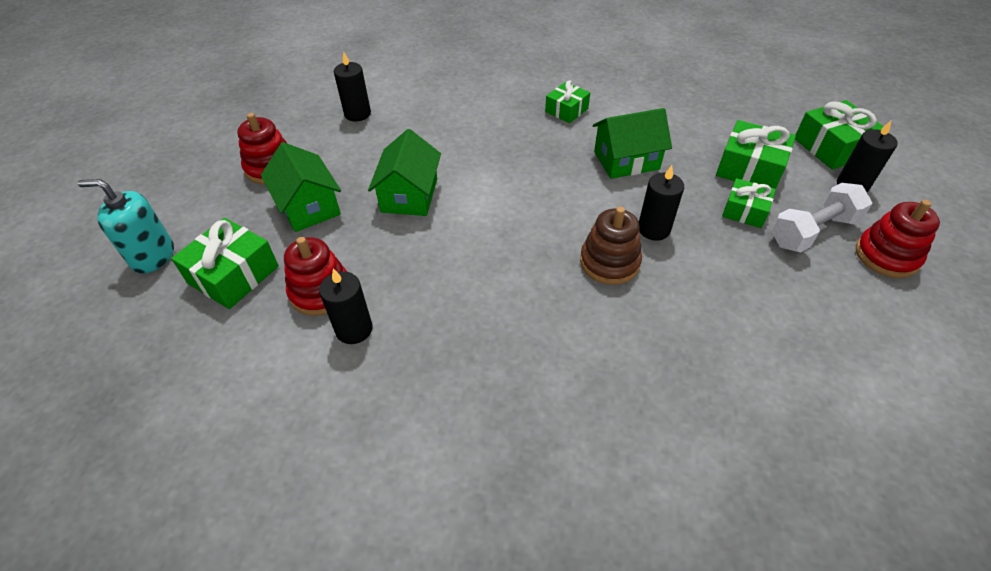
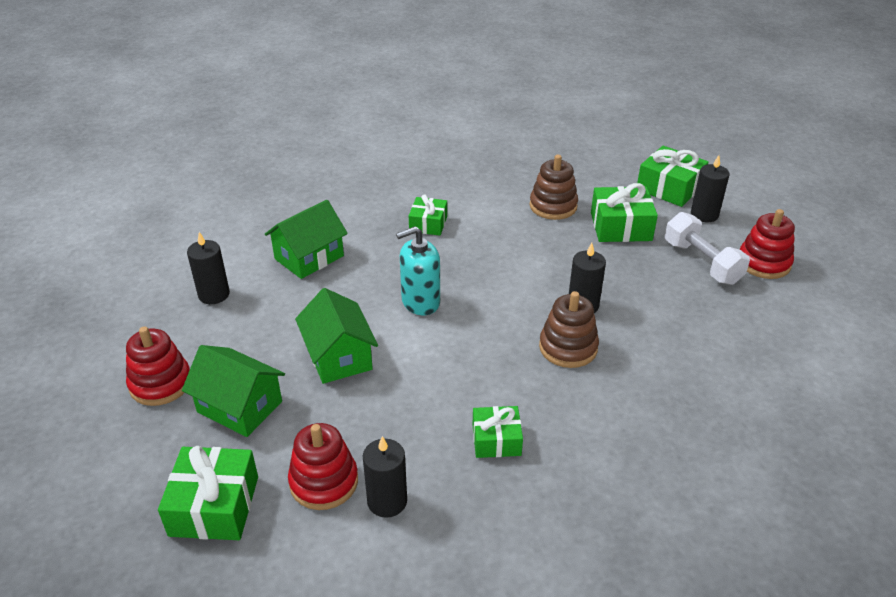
camera: 30 degrees left, 10 degrees down
turquoise soap dispenser [78,179,174,273] -> turquoise soap dispenser moved to [396,226,440,315]
green house [593,108,672,179] -> green house moved to [265,200,348,279]
green gift [722,178,776,228] -> green gift moved to [473,406,523,458]
white dumbbell [771,183,872,253] -> white dumbbell turned 60 degrees counterclockwise [665,212,750,285]
none -> brown stacking toy [530,155,578,220]

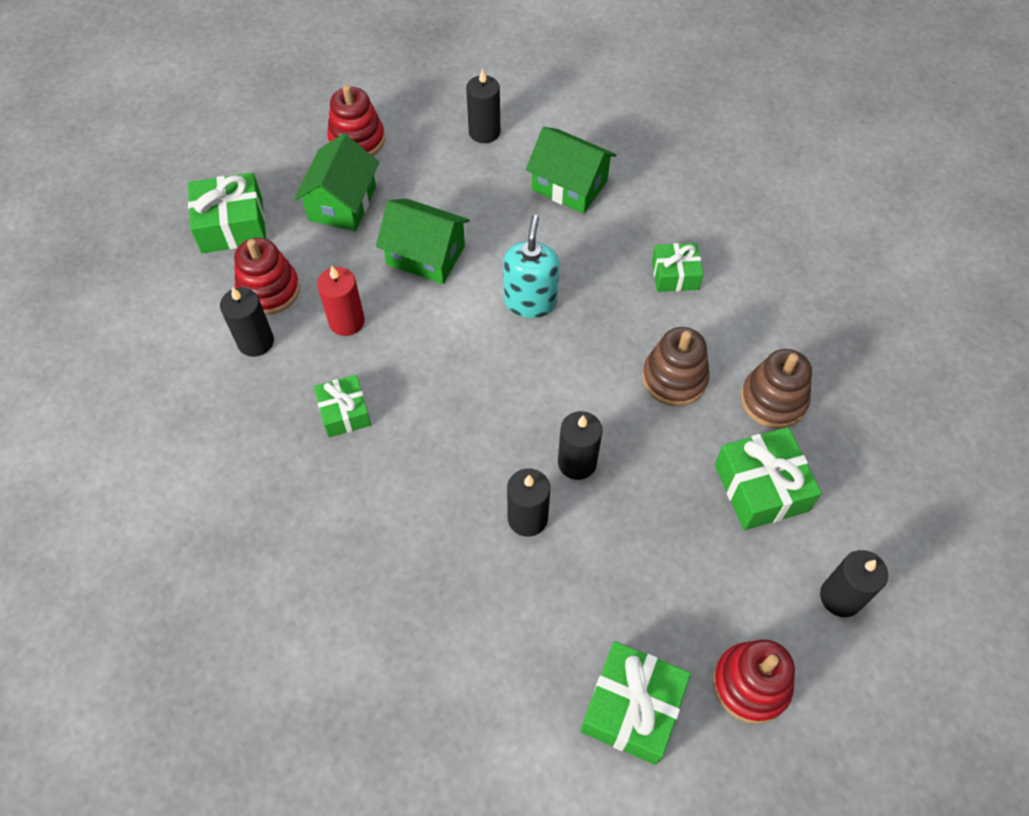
camera: 75 degrees right, 20 degrees up
green house [295,288,378,384] -> green house turned 60 degrees clockwise [376,198,470,284]
turquoise soap dispenser [396,226,440,315] -> turquoise soap dispenser turned 45 degrees clockwise [503,215,559,318]
brown stacking toy [539,291,599,368] -> brown stacking toy moved to [642,327,710,406]
green gift [637,146,708,207] -> green gift moved to [580,641,691,765]
white dumbbell [665,212,750,285] -> none
none -> red candle [317,266,365,336]
none -> black candle [507,469,550,537]

